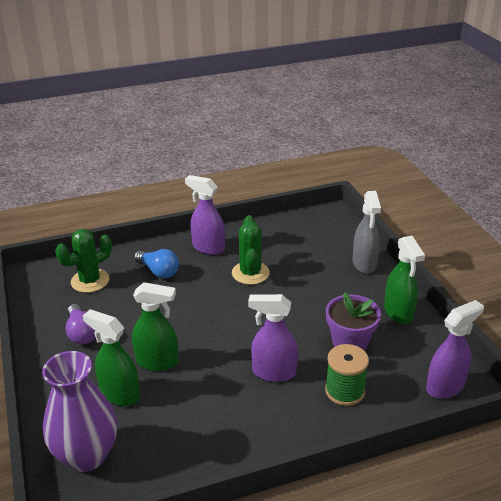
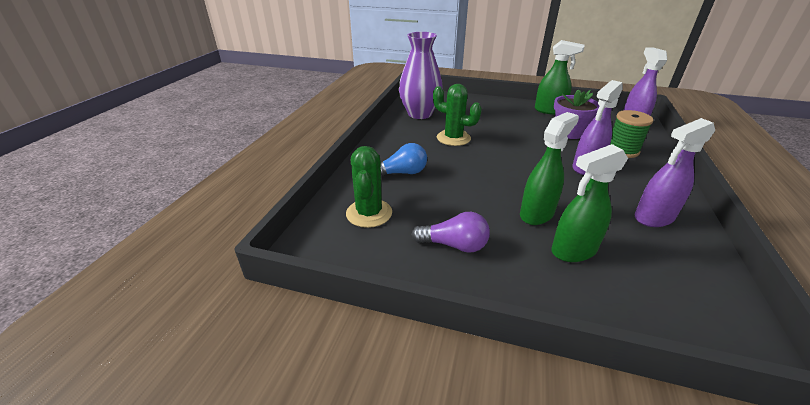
camera: 55 degrees left, 0 degrees up
purple vase [42,351,117,472] -> purple vase moved to [399,32,443,119]
purple spray bottle [185,175,225,255] -> purple spray bottle moved to [635,118,715,227]
grey spray bottle [352,191,381,274] -> none

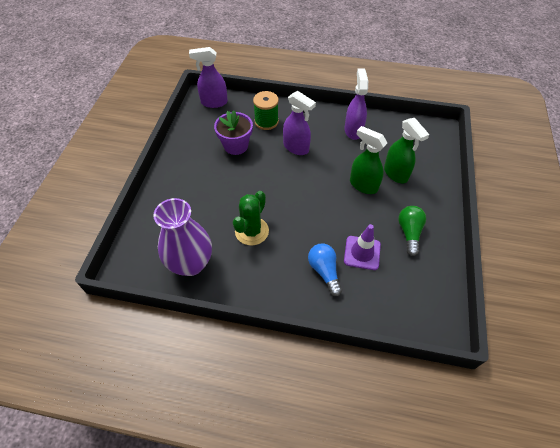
camera: 95 degrees left, 20 degrees up
green cactus [346,146,392,228] -> none
purple light bulb [411,212,490,253] -> green light bulb [398,206,426,256]
green spray bottle [535,40,585,115] -> none
purple spray bottle [635,118,715,227] -> purple spray bottle turned 150 degrees counterclockwise [344,69,368,140]
none -> purple traffic cone [344,224,381,270]

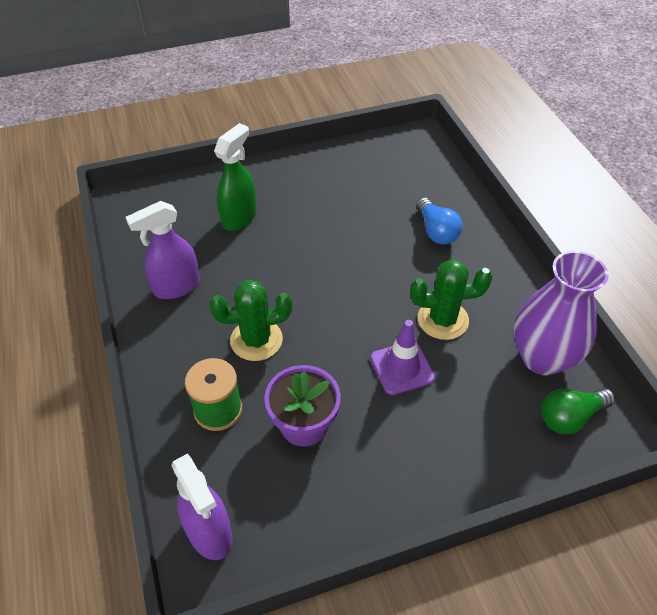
camera: 120 degrees left, 5 degrees down
purple spray bottle [283,91,316,155] -> green cactus [209,280,292,361]
blue light bulb [308,243,342,296] -> blue light bulb turned 60 degrees counterclockwise [416,198,463,244]
purple traffic cone [344,224,381,270] -> purple traffic cone moved to [370,320,435,395]
green spray bottle [350,126,387,194] -> none
green light bulb [398,206,426,256] -> green light bulb moved to [541,388,615,434]

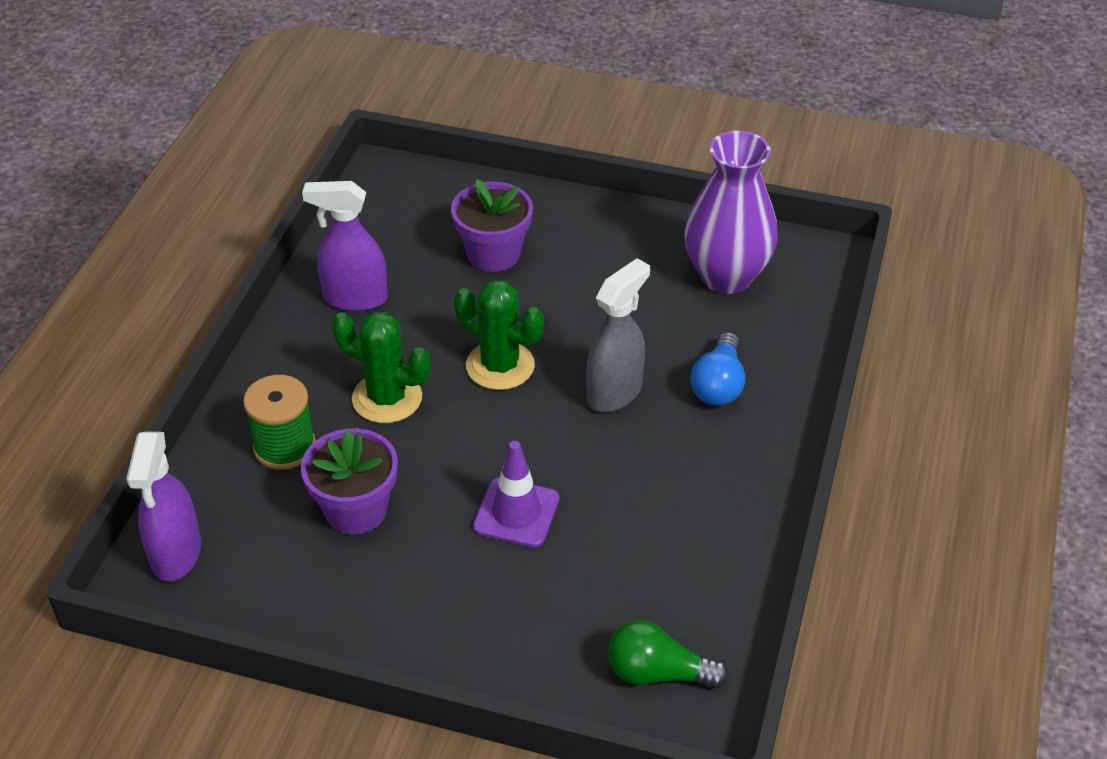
camera: 35 degrees right, 5 degrees down
green spray bottle [214,123,257,231] -> purple flower pot [451,179,533,272]
green cactus [410,259,493,340] -> green cactus moved to [454,279,544,390]
purple vase [514,251,608,375] -> purple vase moved to [684,131,778,294]
none -> grey spray bottle [586,258,650,412]

